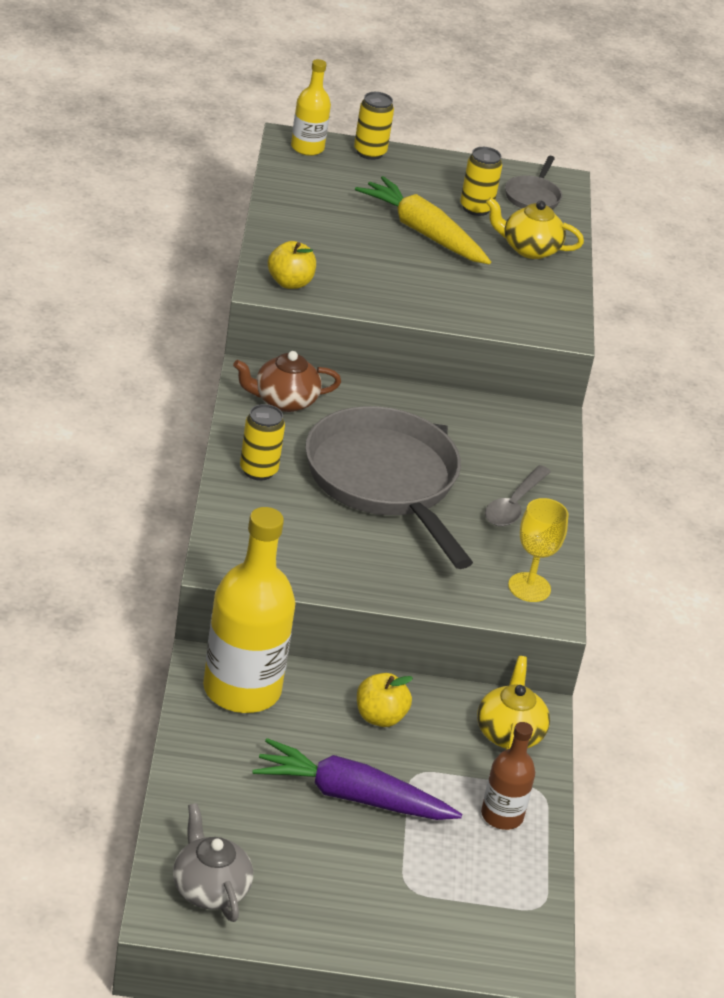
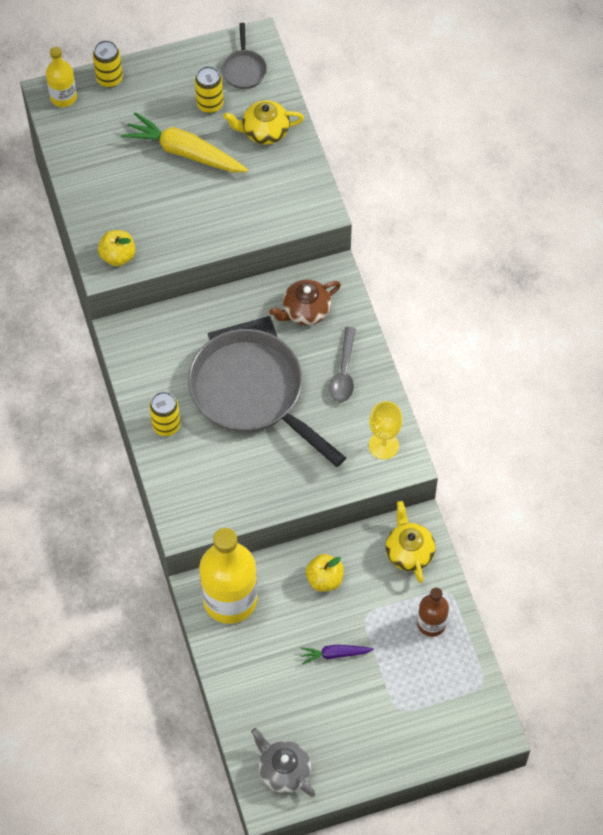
camera: 15 degrees left, 25 degrees up
brown teapot [233,351,341,412] -> brown teapot moved to [269,279,341,325]
purple carrot [252,738,462,820] -> purple carrot [301,645,374,664], size x0.51

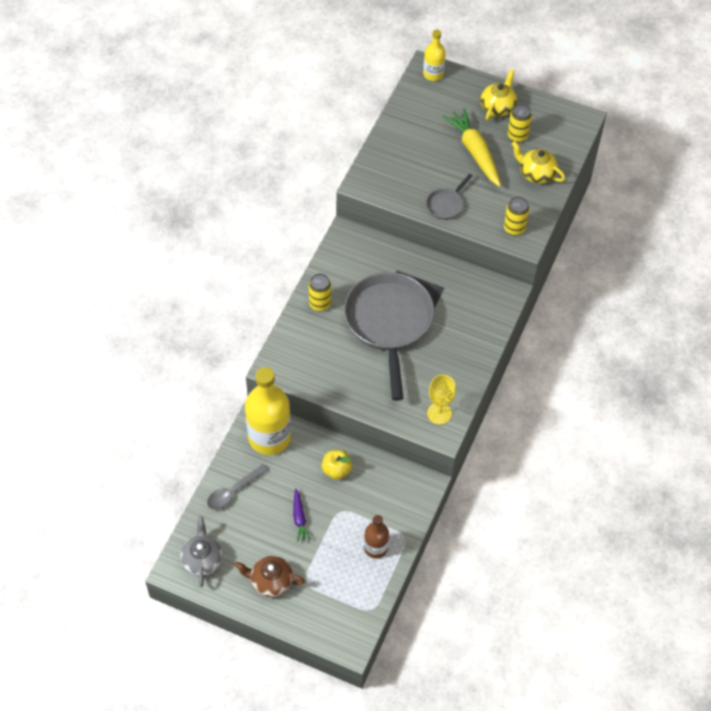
camera: 40 degrees right, 5 degrees down
yellow can [93,40,123,88] -> yellow can moved to [504,197,529,236]
yellow apple [98,230,136,266] -> none
grey pan [221,23,267,89] -> grey pan moved to [426,174,473,220]
brown teapot [269,279,341,325] -> brown teapot moved to [234,556,305,597]
purple carrot [301,645,374,664] -> purple carrot turned 135 degrees counterclockwise [293,488,311,542]
grey spoon [329,327,356,402] -> grey spoon moved to [207,464,269,510]
yellow teapot [385,501,436,583] -> yellow teapot moved to [480,69,517,120]

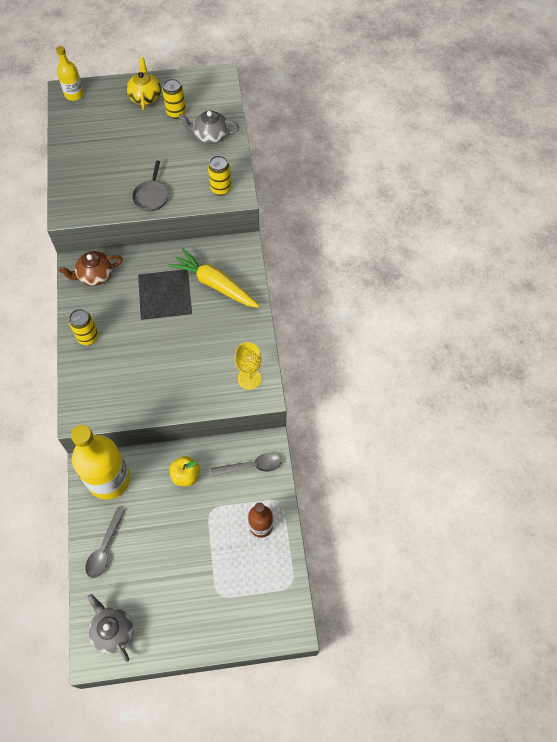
camera: 30 degrees left, 5 degrees up
brown teapot [234,556,305,597] -> brown teapot moved to [58,251,123,286]
purple carrot [293,488,311,542] -> none
grey pan [344,272,434,401] -> none
yellow carrot [443,108,501,187] -> yellow carrot moved to [168,249,260,308]
yellow teapot [512,141,565,184] -> grey teapot [178,110,239,144]
none -> grey spoon [211,453,282,476]

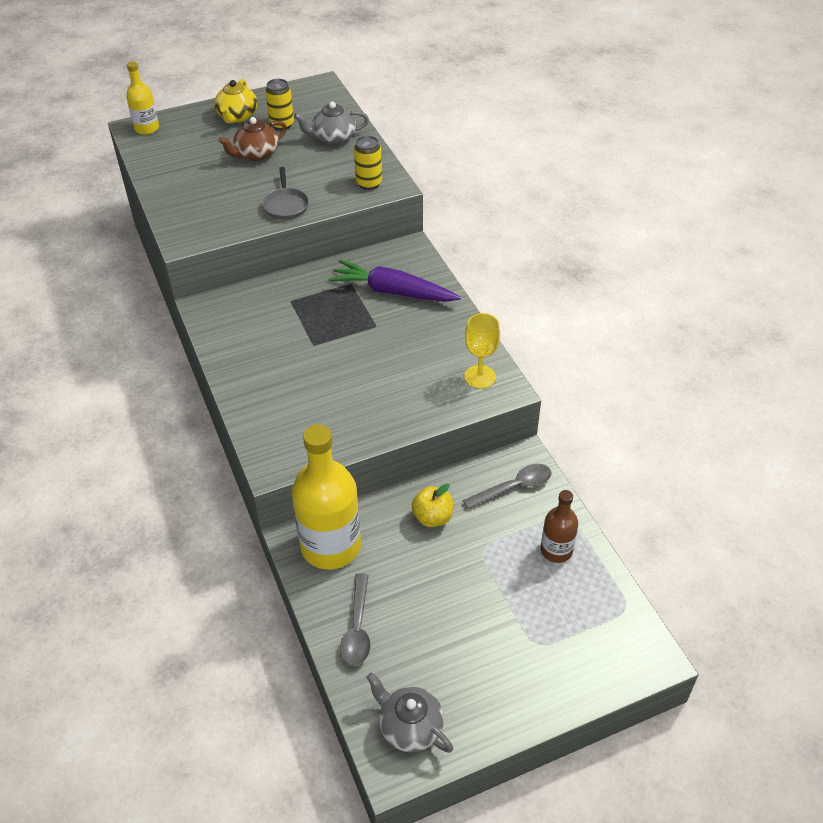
camera: 15 degrees left, 15 degrees down
brown teapot [58,251,123,286] -> brown teapot moved to [218,117,287,161]
yellow can [69,309,98,345] -> none
yellow teapot [126,58,161,110] -> yellow teapot turned 150 degrees counterclockwise [214,79,258,123]
yellow carrot [168,249,260,308] -> purple carrot [328,260,461,302]

